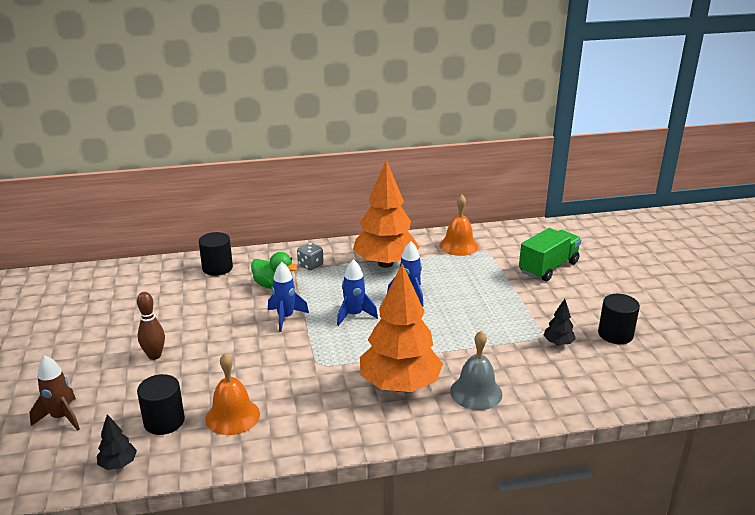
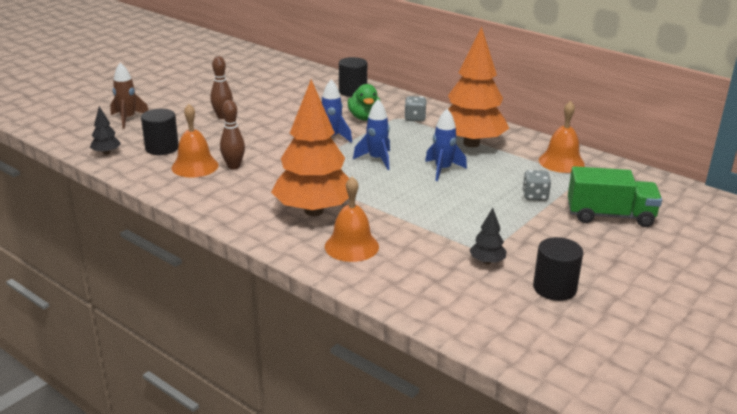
camera: 50 degrees right, 0 degrees up
grey bell [450,330,502,410] -> orange bell [325,176,379,262]
none -> brown bowling pin [220,100,245,169]
none -> grey dice [522,170,551,201]

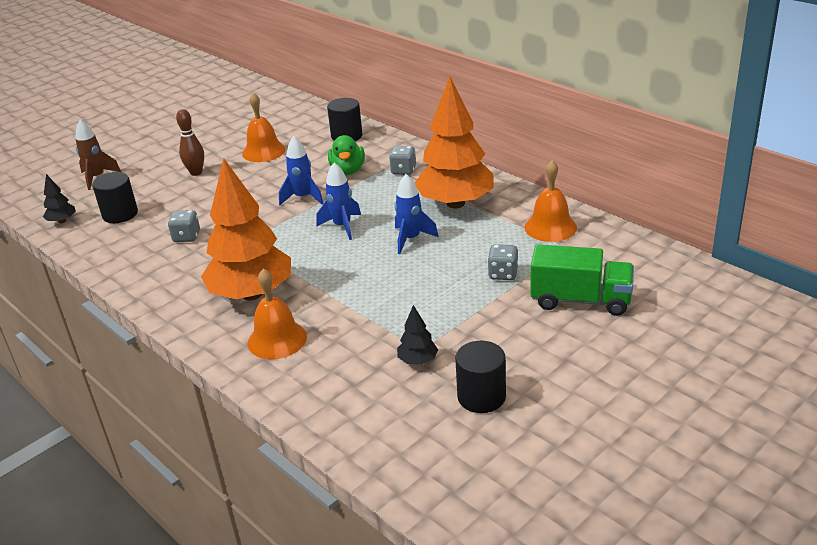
camera: 10 degrees right, 5 degrees up
orange bell [171,104,219,178] -> orange bell moved to [242,93,286,162]
brown bowling pin [220,100,245,169] -> grey dice [168,210,200,242]

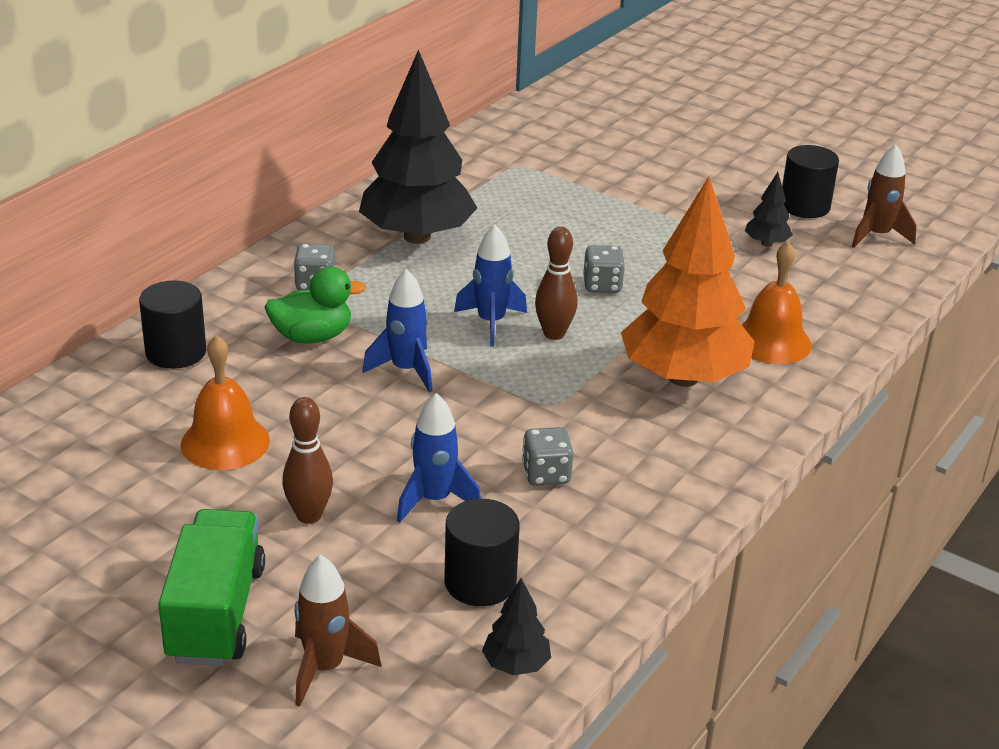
camera: 105 degrees left, 0 degrees up
blue rocket [395,174,439,254] -> blue rocket moved to [397,393,481,523]
orange tree [414,76,494,209] -> black tree [359,49,477,244]
grey dice [488,244,518,280] -> grey dice moved to [583,245,625,293]
orange bell [524,160,577,242] -> none
green truck [530,244,634,316] -> green truck moved to [158,509,265,666]
none -> brown bowling pin [535,227,578,340]
none -> brown rocket [852,144,916,248]

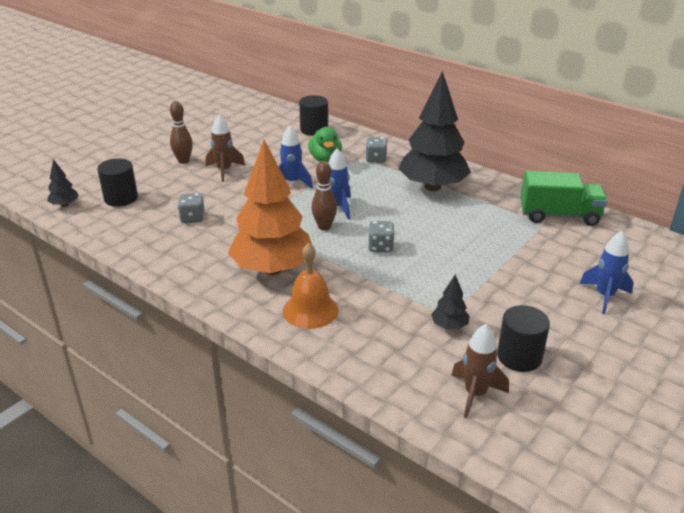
camera: 95 degrees right, 0 degrees up
green truck [158,509,265,666] -> green truck moved to [520,171,607,226]
orange bell [181,335,270,470] -> none
brown rocket [295,555,381,707] -> brown rocket moved to [206,115,245,182]
blue rocket [397,393,481,523] -> blue rocket moved to [579,231,634,314]

